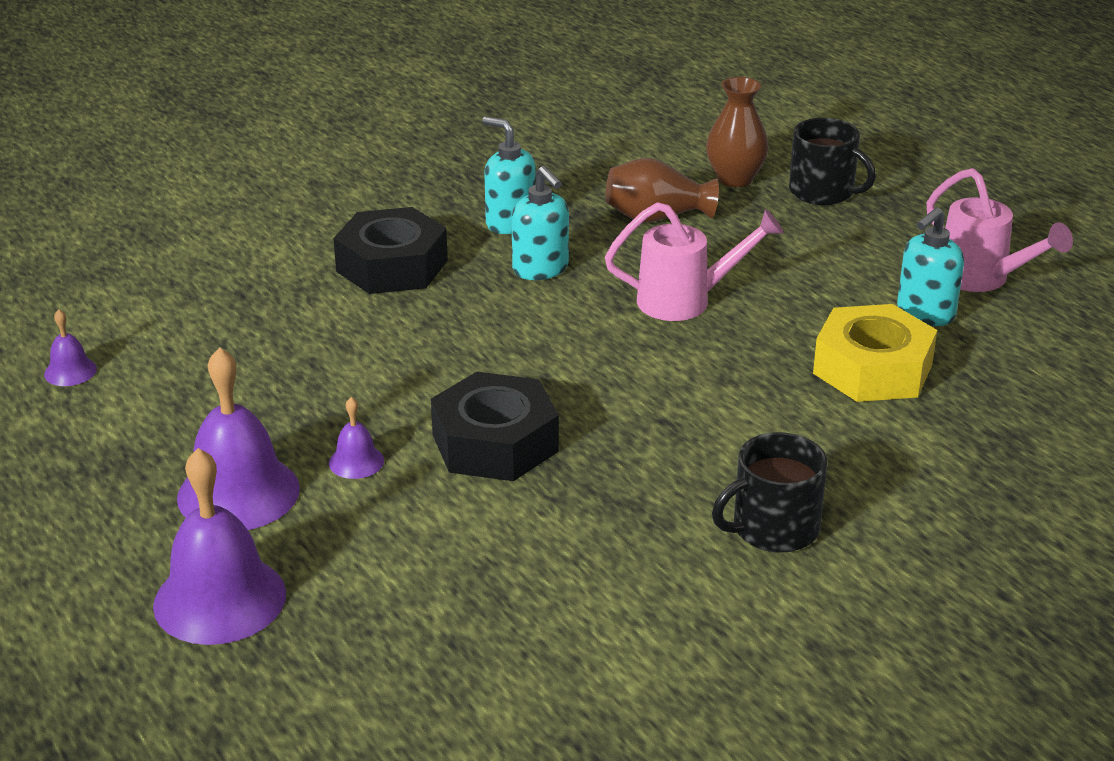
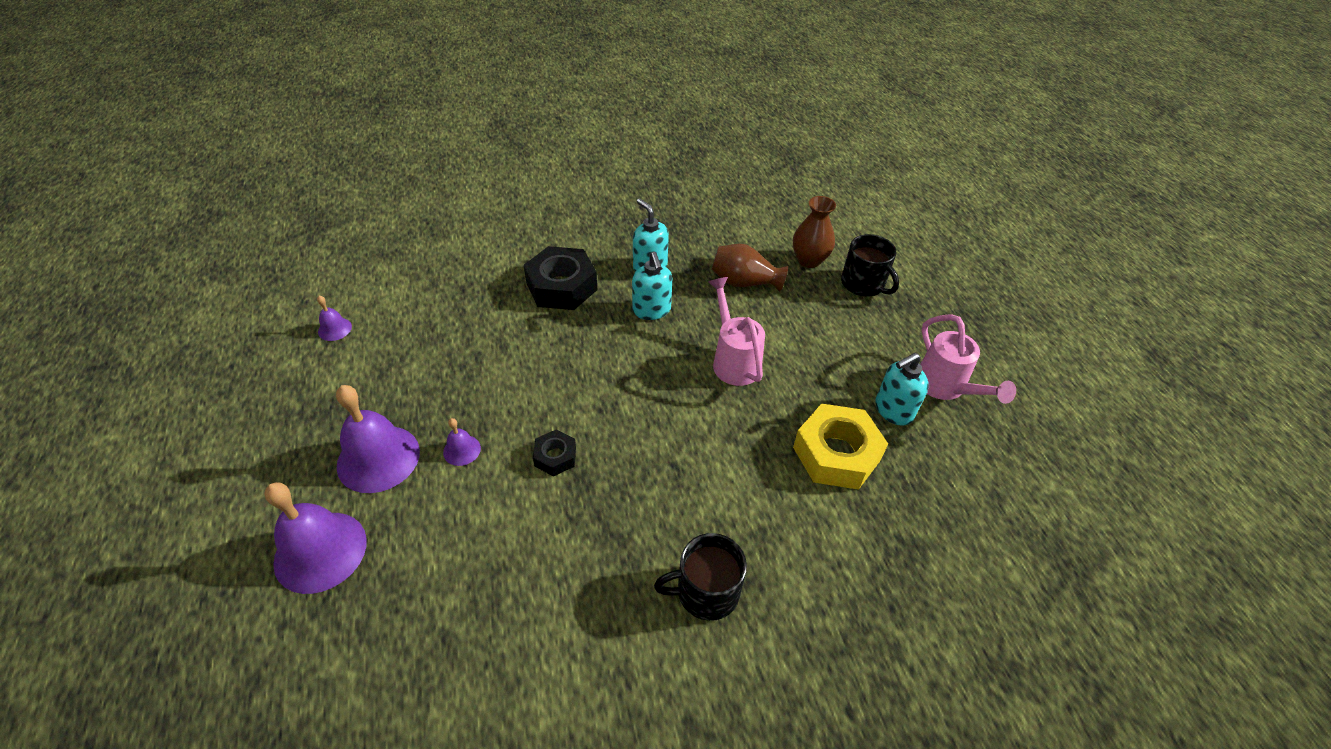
camera: 15 degrees right, 15 degrees up
black nut [431,372,559,481] -> black nut [533,430,576,476], size x0.52
pink watering can [605,202,784,321] -> pink watering can turned 120 degrees counterclockwise [708,277,765,386]

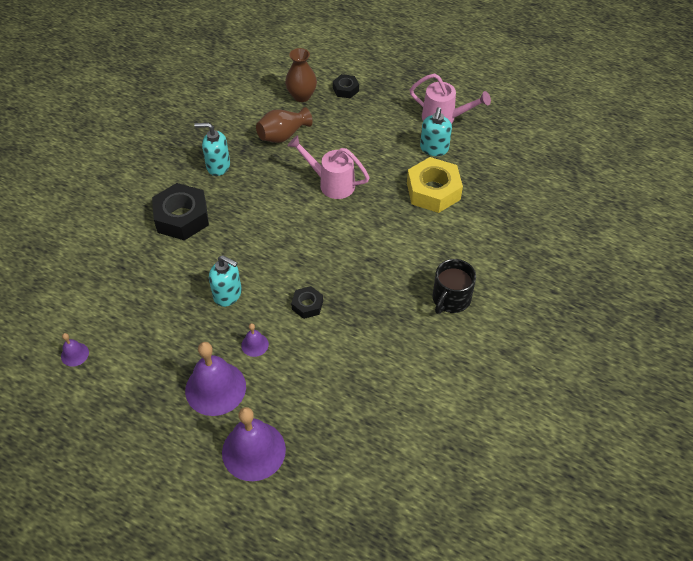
camera: 45 degrees left, 5 degrees up
turquoise soap dispenser [632,252,672,320] -> turquoise soap dispenser moved to [209,255,242,307]
black mug [841,234,899,297] -> black nut [333,74,359,98]

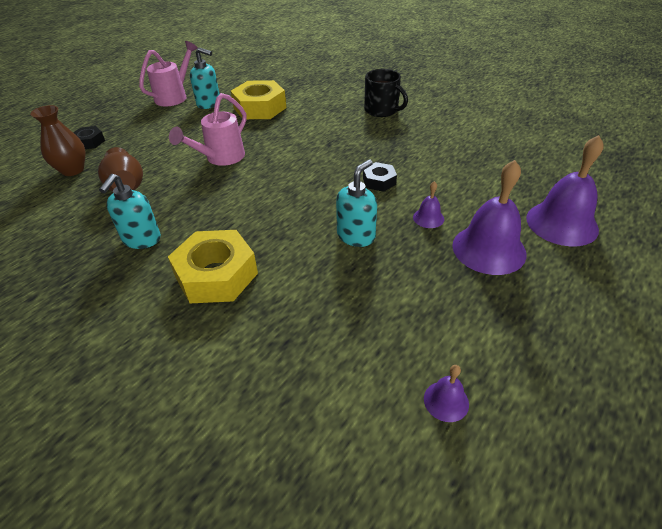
camera: 80 degrees left, 10 degrees down
black nut [152,183,209,240] -> yellow nut [168,230,258,303]

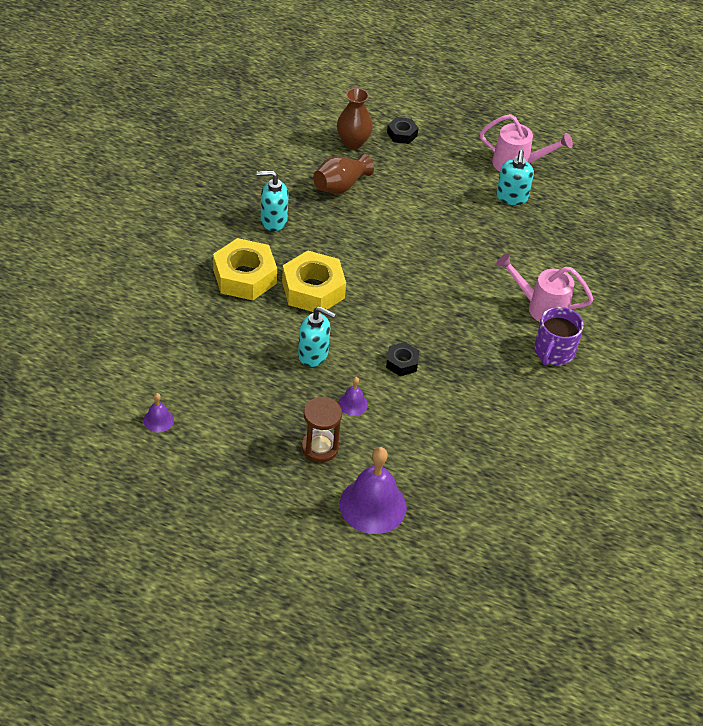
camera: 70 degrees right, 5 degrees up
pink watering can [169,93,247,166] -> pink watering can moved to [496,253,593,322]
yellow nut [231,80,286,119] -> yellow nut moved to [282,251,346,314]
black mug [364,69,408,117] -> purple mug [534,307,584,365]
purple bell [452,160,527,275] -> brown hourglass [301,397,342,462]

